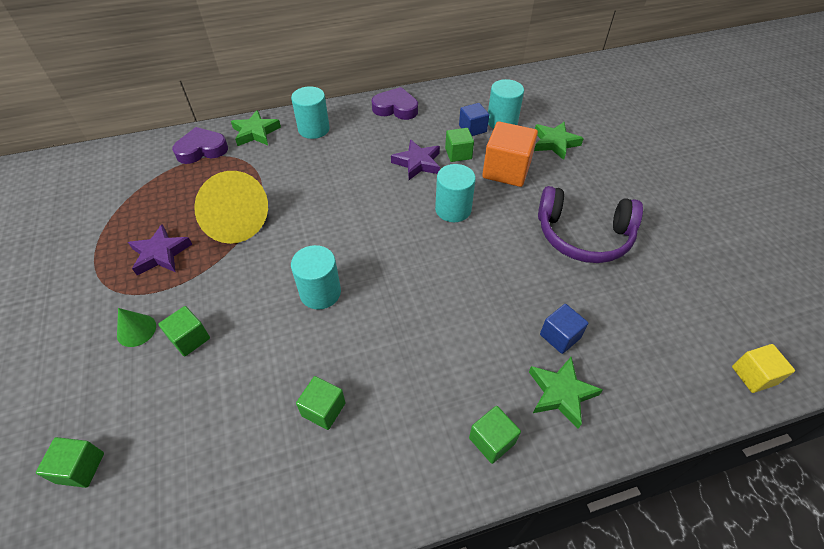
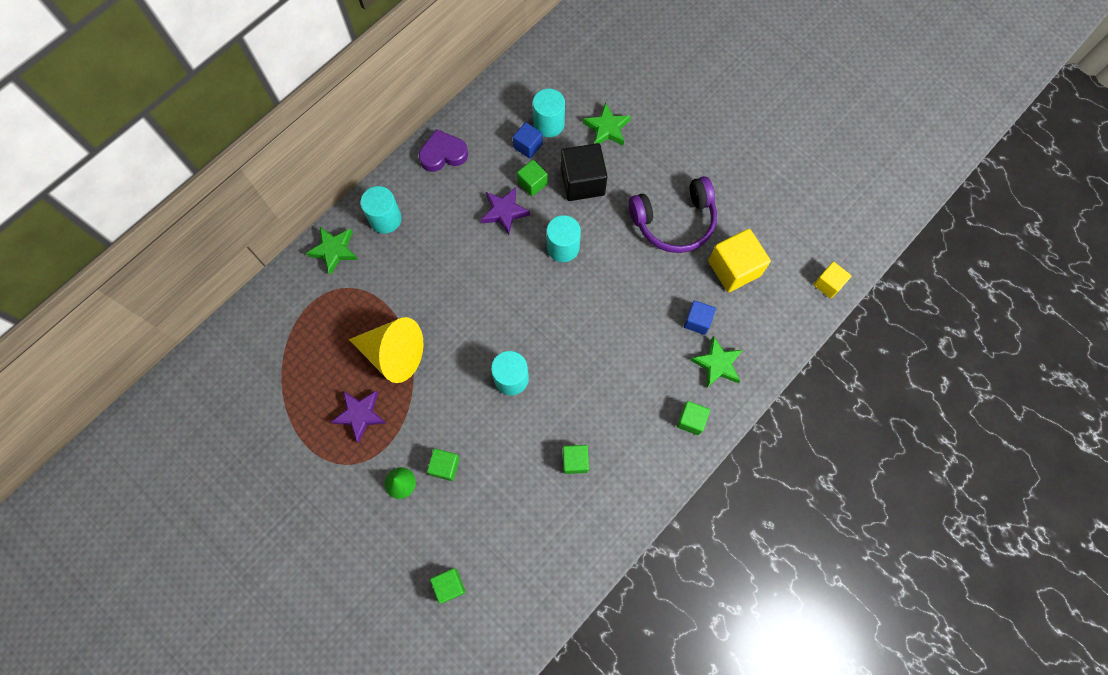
camera: 30 degrees left, 20 degrees up
purple heart [172,127,228,164] -> none
orange cube [482,121,538,187] -> black cube [561,143,607,201]
none -> yellow cube [708,229,771,292]

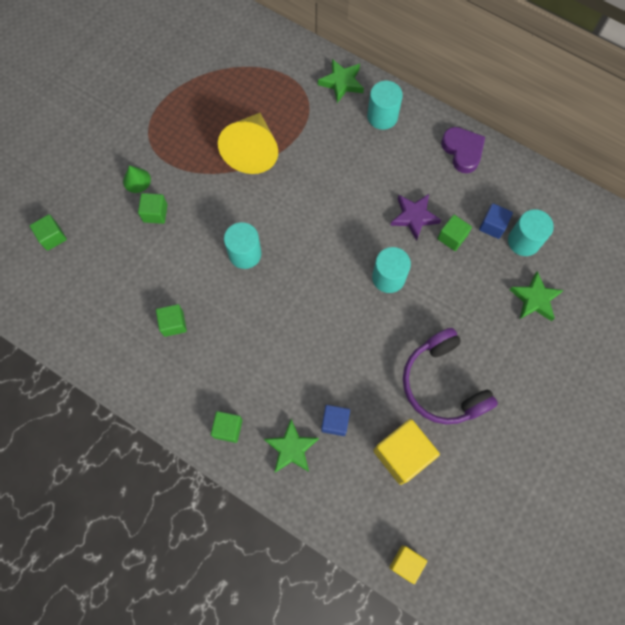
camera: 80 degrees right, 0 degrees up
purple star [331,391,386,443] -> none
black cube [561,143,607,201] -> none

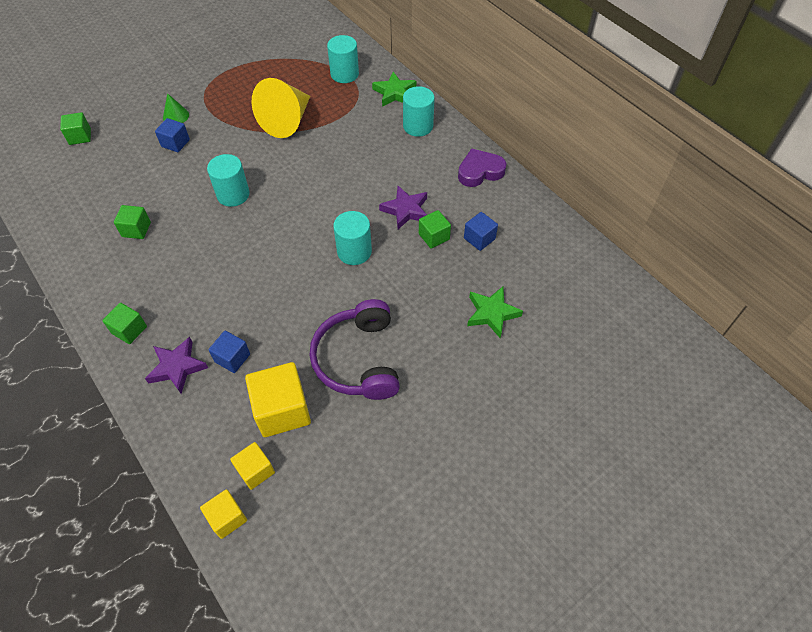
camera: 20 degrees right, 15 degrees down
green cube [138,193,167,224] -> blue cube [155,118,190,152]
green star [264,419,319,473] -> purple star [145,337,208,394]
purple heart [441,127,485,173] -> purple heart turned 105 degrees counterclockwise [458,148,507,187]
turquoise cylinder [508,209,554,256] -> turquoise cylinder moved to [327,35,359,83]
none -> yellow cube [230,442,275,490]

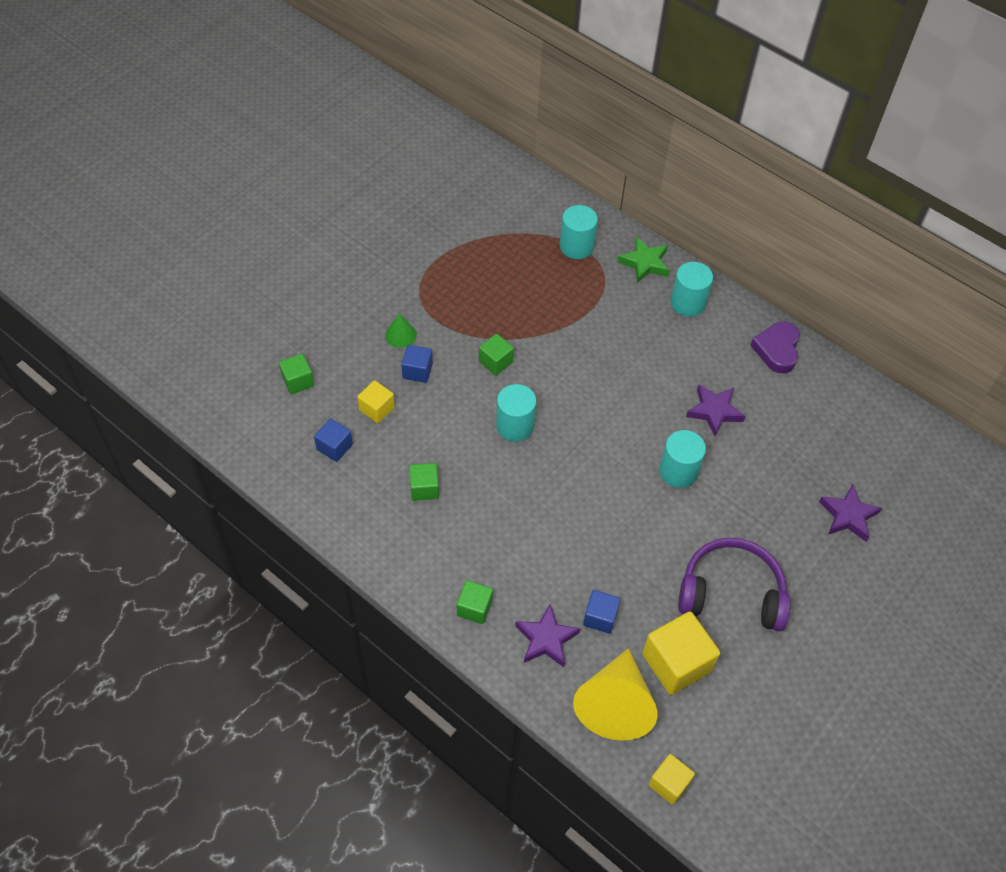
camera: 15 degrees left, 0 degrees up
yellow cube [230,442,275,490] -> yellow cube moved to [357,380,395,423]
yellow cone [251,78,310,138] -> yellow cone moved to [573,648,658,741]
purple headphones [310,299,400,400] -> purple headphones turned 120 degrees clockwise [678,538,791,631]
green cube [419,210,451,249] -> green cube moved to [479,334,514,375]
purple heart [458,148,507,187] -> purple heart turned 45 degrees counterclockwise [750,321,800,373]
blue cube [464,212,498,251] -> blue cube moved to [314,419,353,462]
green star [467,286,523,338] -> purple star [819,484,882,542]

